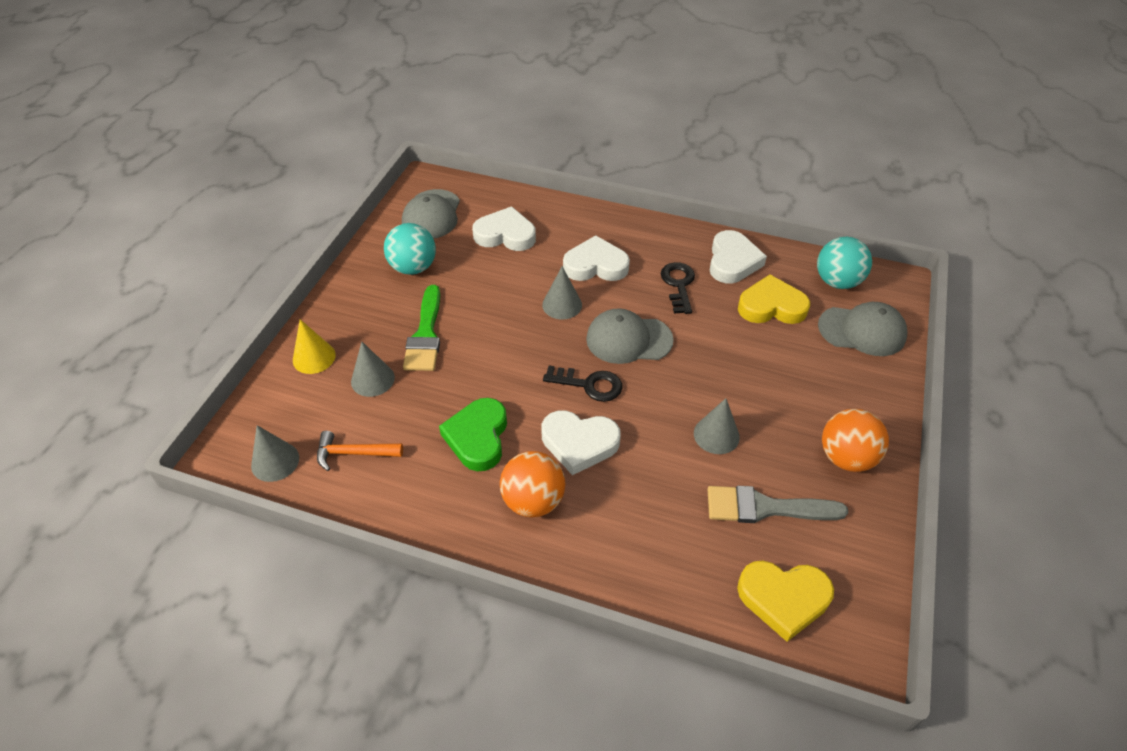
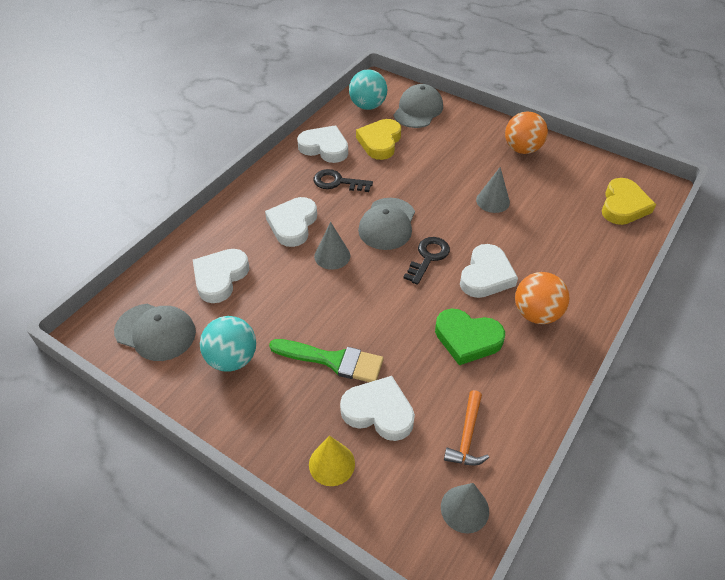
camera: 75 degrees left, 0 degrees up
grey cone [351,342,395,397] -> white heart [340,376,415,441]
grey brush [708,486,848,523] -> none

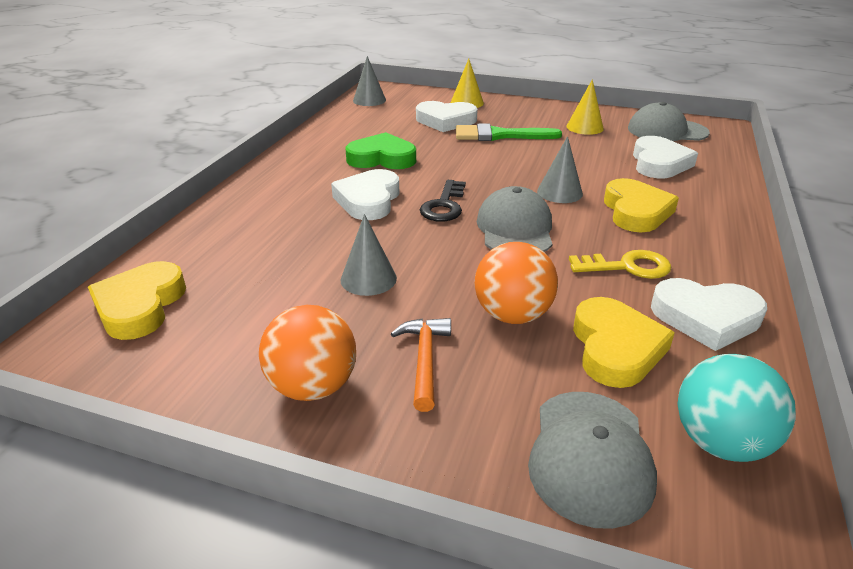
camera: 165 degrees right, 15 degrees down
turquoise ball [200,316,256,372] -> yellow cone [566,79,604,135]
white heart [265,197,317,247] -> yellow heart [604,178,679,233]
black key [313,169,373,192] -> yellow key [569,250,671,279]
orange hammer [444,390,489,466] -> orange hammer moved to [391,318,451,412]
orange ball [515,272,570,324] -> orange ball moved to [475,242,558,324]

